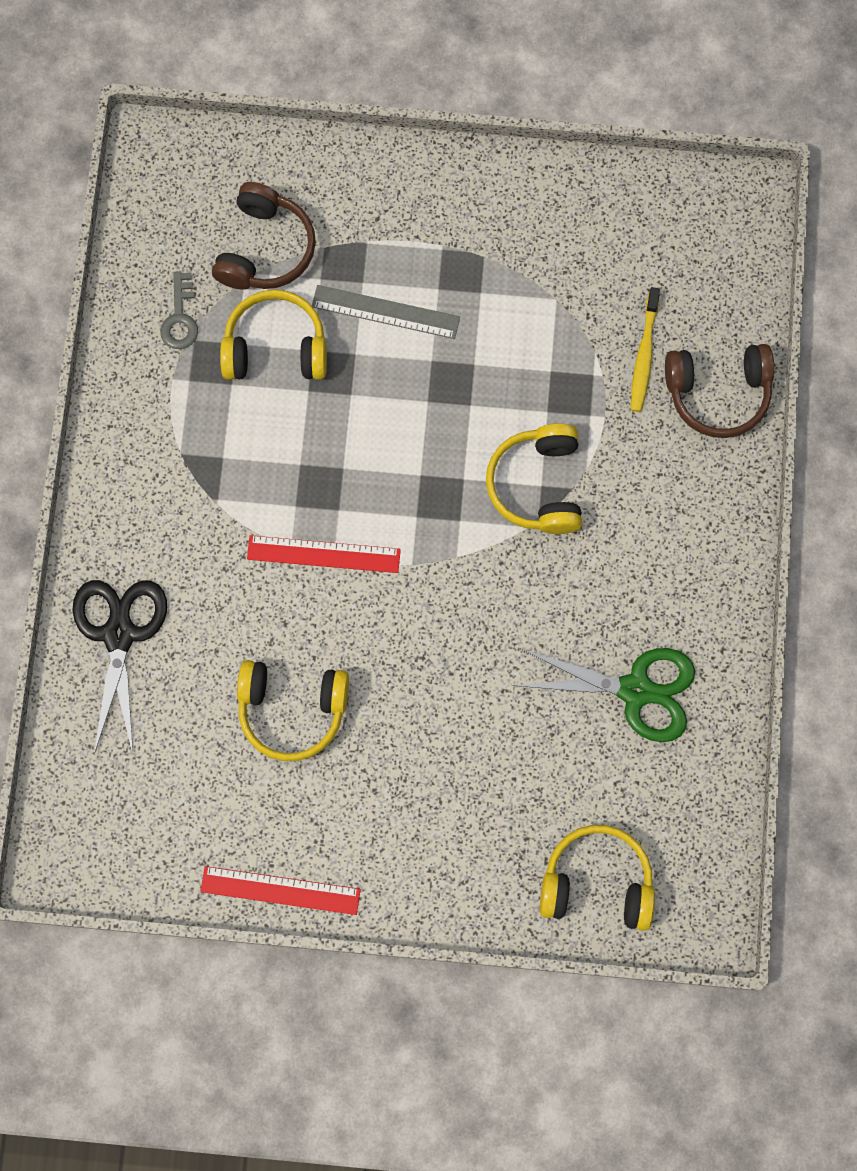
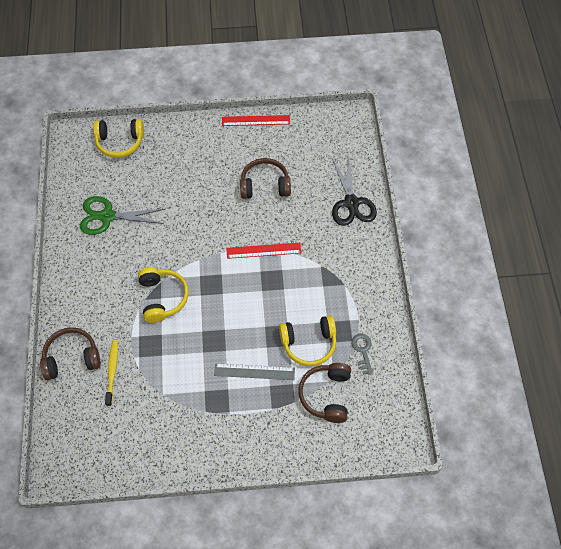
camera: 170 degrees right, 15 degrees down
yellow headphones [237,660,349,761] -> brown headphones [240,158,291,199]

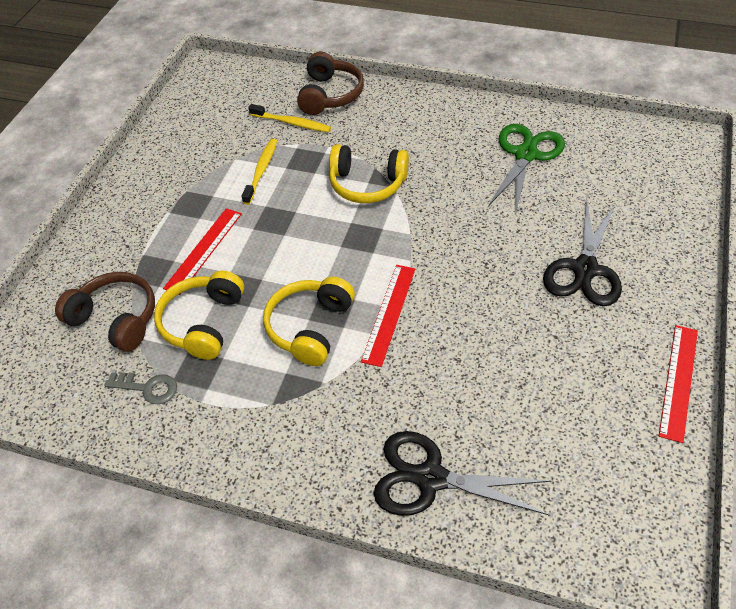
camera: 115 degrees right, 10 degrees down
yellow headphones [93,119,144,158] -> yellow headphones moved to [263,277,355,366]
grey ruler [214,363,295,380] -> red ruler [163,208,242,295]
brown headphones [240,158,291,199] -> none
none -> yellow toothbrush [241,139,277,205]
none -> black scissors [543,200,622,306]

